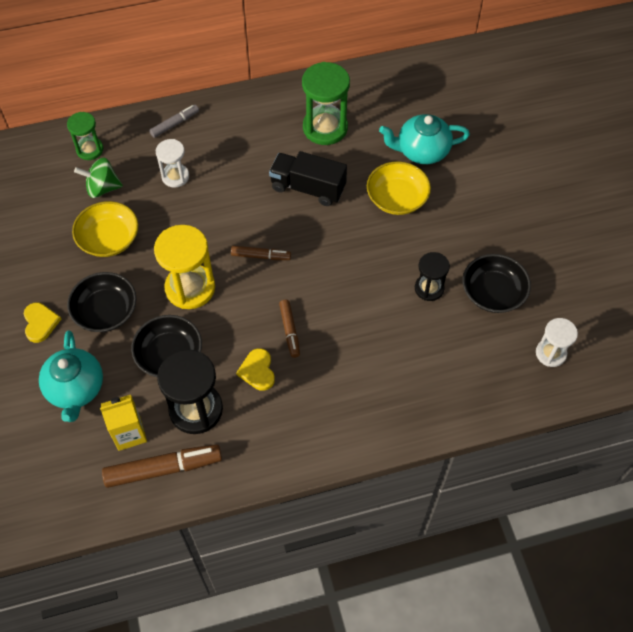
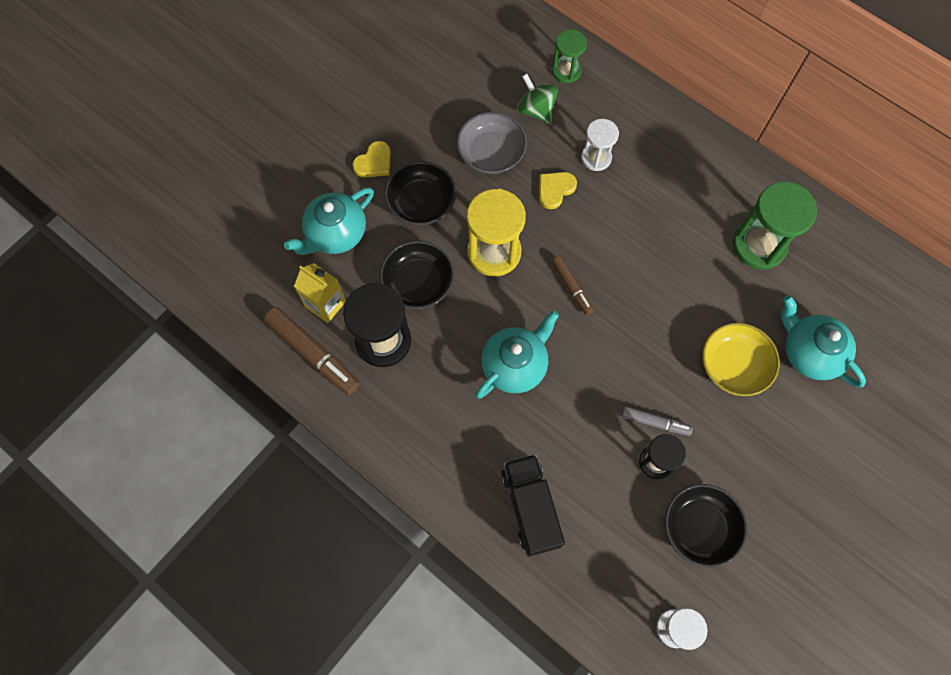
camera: 55 degrees right, 10 degrees up
yellow bowl [72,201,138,257] -> grey bowl [457,112,527,174]
grey marker [149,105,199,138] -> grey marker moved to [621,406,693,436]
yellow heart [236,348,275,391] -> yellow heart moved to [539,172,577,209]
black truck [269,151,347,206] -> black truck moved to [501,454,565,556]
brown marker [279,300,300,358] -> turquoise teapot [475,310,559,399]

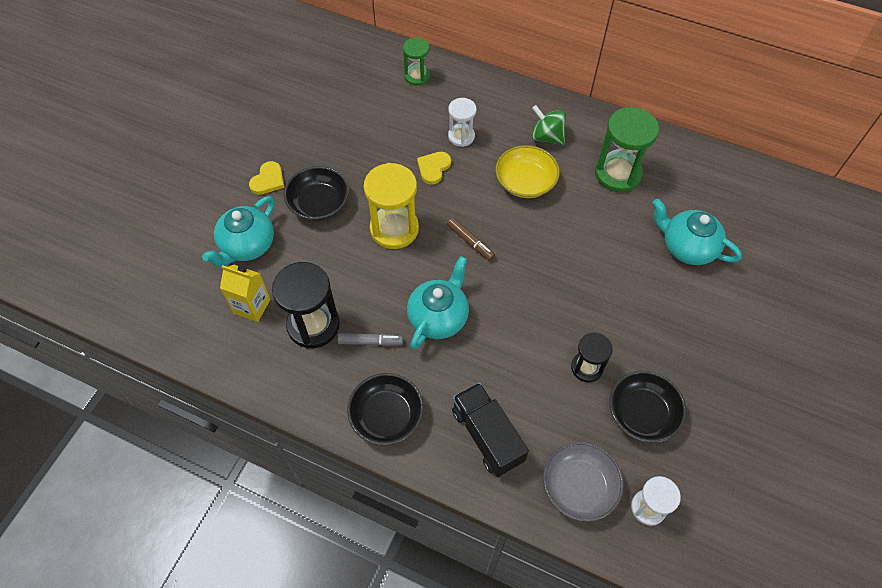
camera: 15 degrees left, 10 degrees down
brown marker [264,307,360,395] -> none
black bowl [380,241,454,309] -> black bowl moved to [347,373,424,445]
grey bowl [457,112,527,174] -> grey bowl moved to [543,442,624,522]
green spinning top [517,74,558,124] -> green spinning top moved to [532,105,566,145]
grey marker [621,406,693,436] -> grey marker moved to [338,333,403,346]
yellow bowl [702,323,780,396] -> yellow bowl moved to [495,145,560,198]

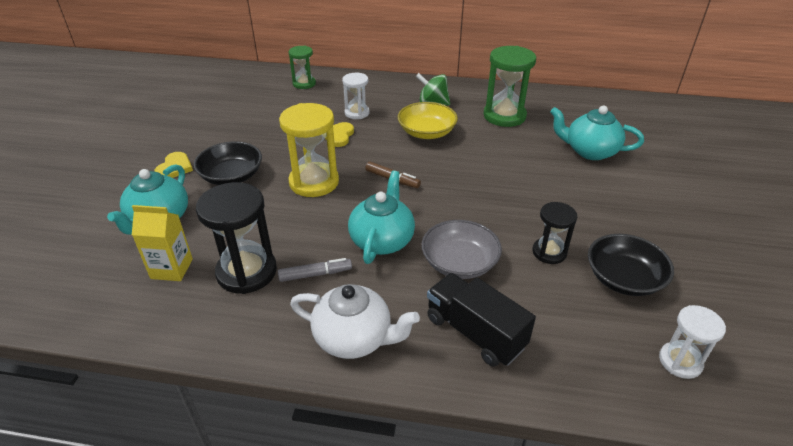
camera: 15 degrees left, 20 degrees down
black bowl [347,373,424,445] -> white teapot [290,284,420,359]
grey bowl [543,442,624,522] -> grey bowl moved to [421,220,502,279]

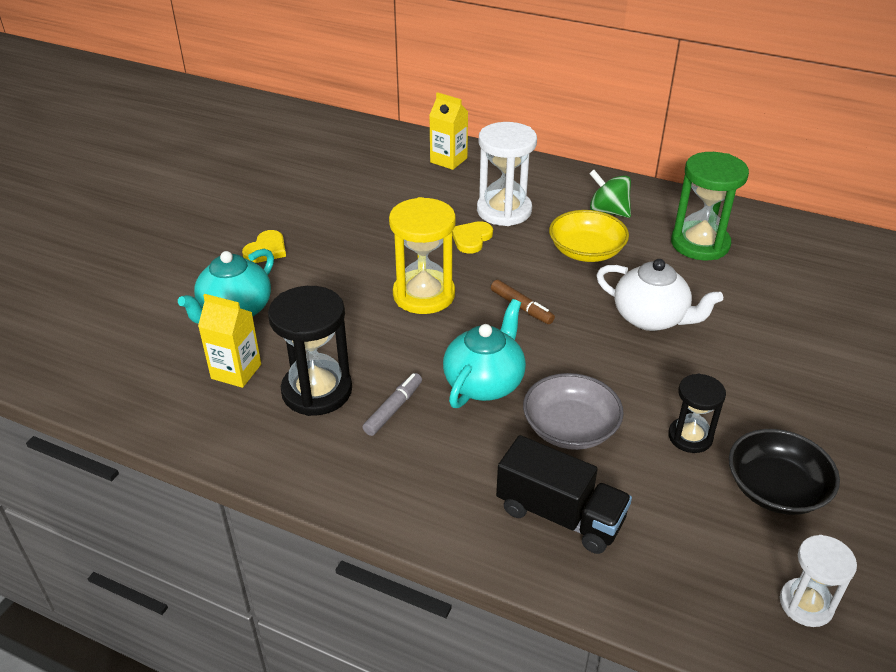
camera: 15 degrees right, 0 degrees up
black bowl [194,141,262,185] -> none
grey marker [278,258,352,282] -> grey marker turned 60 degrees counterclockwise [362,373,422,436]
green hourglass [289,46,316,89] -> yellow carton [429,92,468,170]
white teapot [290,284,420,359] -> white teapot moved to [596,259,723,331]
white hourglass [342,73,370,119] -> white hourglass [477,122,537,226], size x1.69
black truck [427,273,536,367] -> black truck turned 150 degrees clockwise [496,435,632,554]
turquoise teapot [550,106,644,160] -> none

